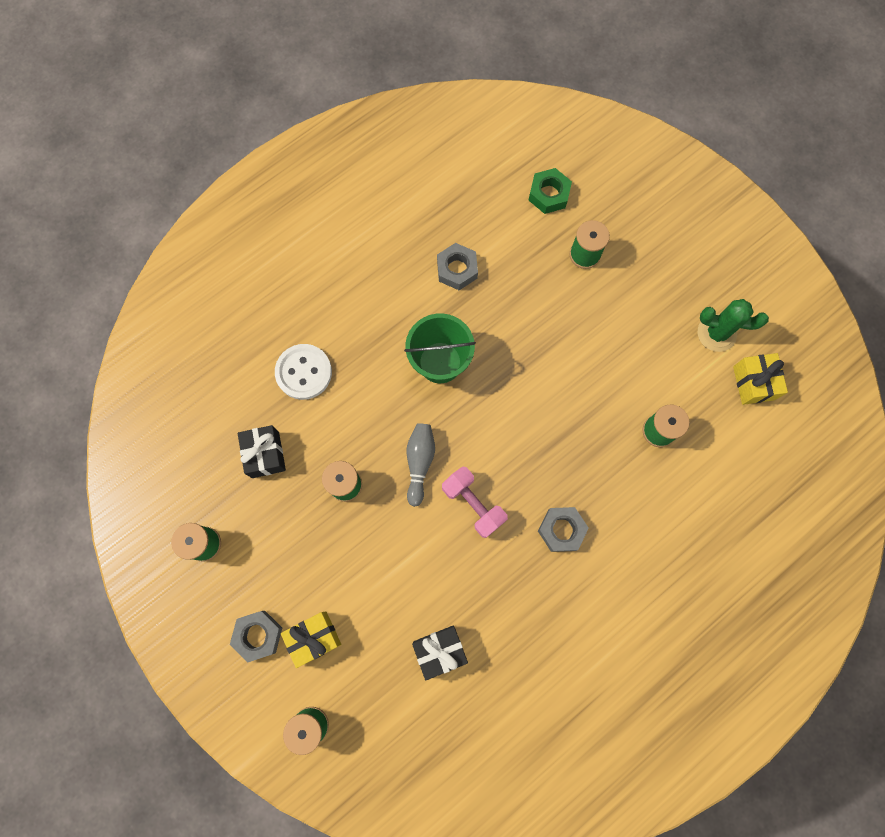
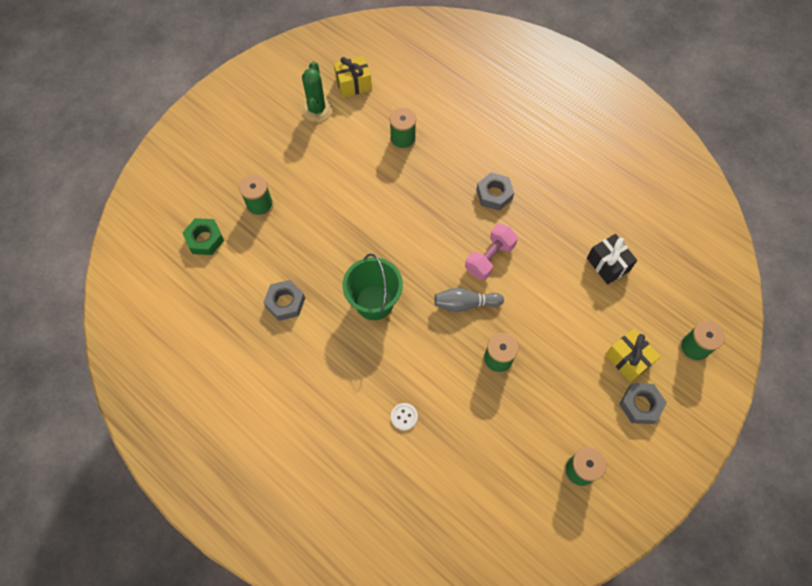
camera: 100 degrees left, 10 degrees down
black gift [238,425,286,478] -> none
white button [275,344,332,400] -> white button [391,403,418,430], size x0.51

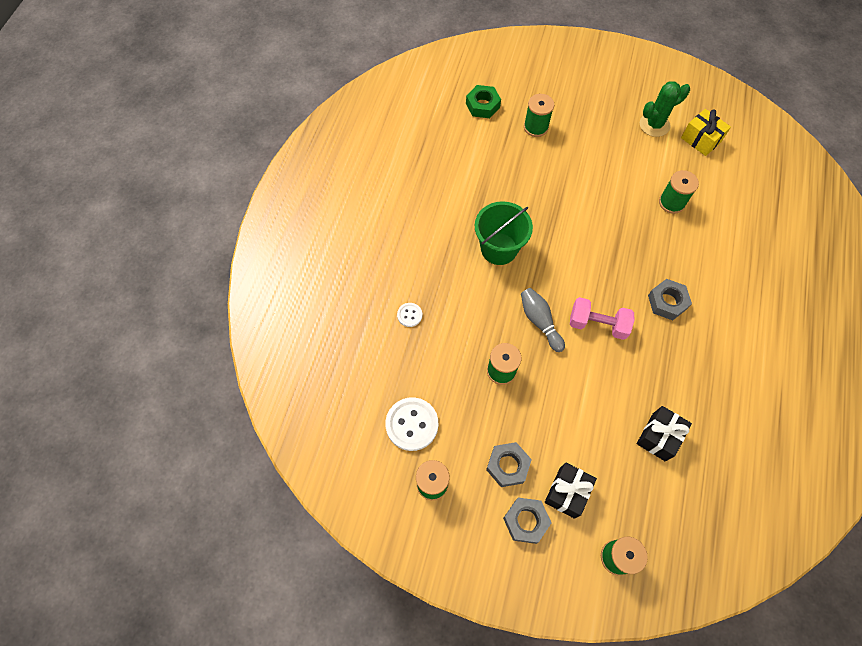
camera: 65 degrees right, 0 degrees up
grey nut [263,280,305,321] -> grey nut moved to [486,442,532,487]
yellow gift [605,329,661,382] -> black gift [545,462,597,519]
none -> white button [385,397,438,451]

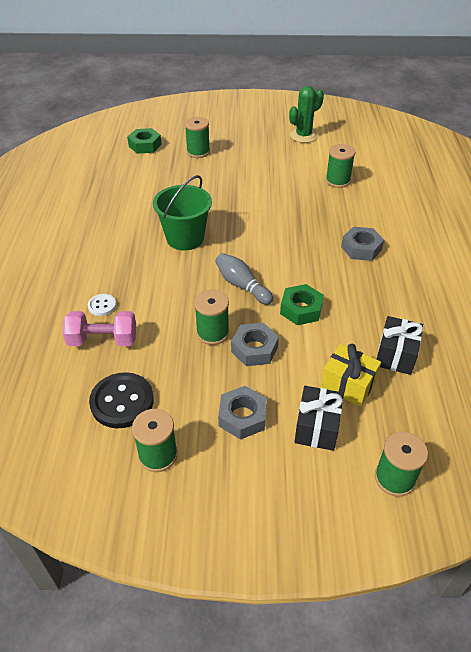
camera: 15 degrees left, 20 degrees down
white button [385,397,438,451] -> black button [89,372,154,428]
grey nut [503,498,551,544] -> grey nut moved to [231,323,279,366]
pink dumbbell [570,297,635,340] -> pink dumbbell moved to [62,311,136,346]
yellow gift [681,109,731,156] -> yellow gift moved to [321,344,381,407]
none -> green nut [280,284,324,325]

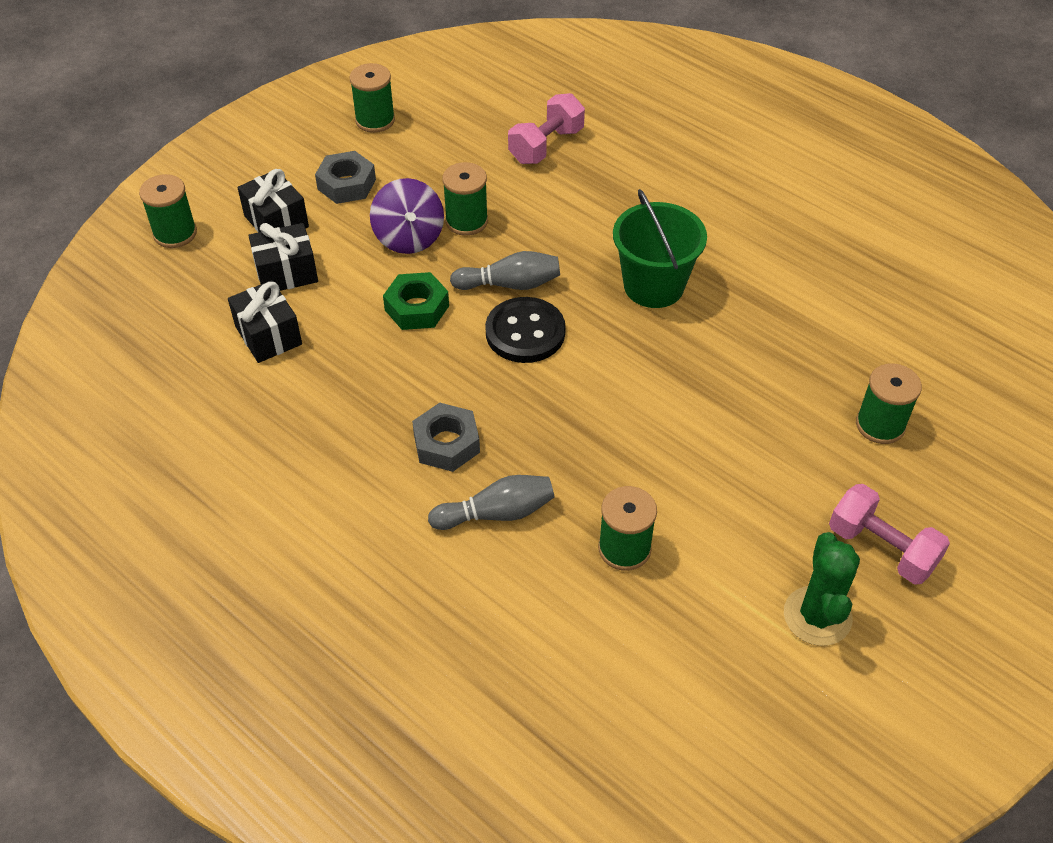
camera: 130 degrees right, 5 degrees up
white button [88,294,116,316] -> none
black button [89,372,154,428] -> black button moved to [485,297,566,363]
green nut [127,128,162,154] -> none
grey nut [231,323,279,366] -> purple spinning top [370,178,444,254]
yellow gift [321,344,381,407] -> black gift [248,223,318,291]
none -> grey bowling pin [428,475,555,530]
none -> pink dumbbell [829,484,950,585]

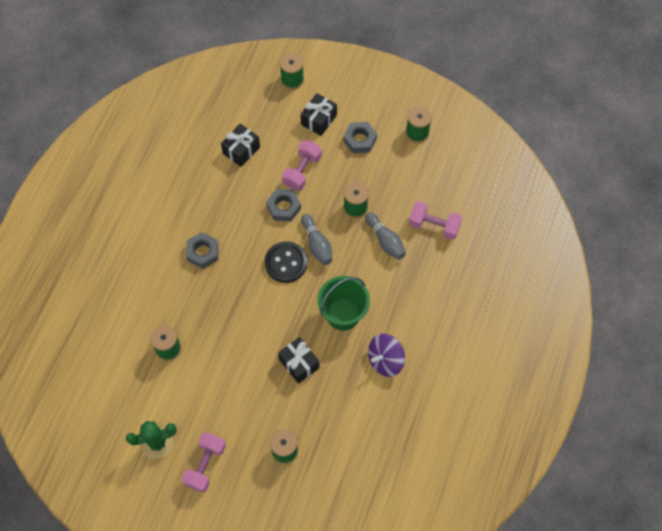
camera: 70 degrees right, 15 degrees up
black gift [248,223,318,291] -> black gift moved to [278,337,319,384]
purple spinning top [370,178,444,254] -> purple spinning top moved to [368,334,405,377]
green nut [383,272,449,330] -> grey nut [266,189,301,222]
grey bowling pin [428,475,555,530] -> grey bowling pin moved to [365,213,406,260]
none -> pink dumbbell [282,140,322,191]

